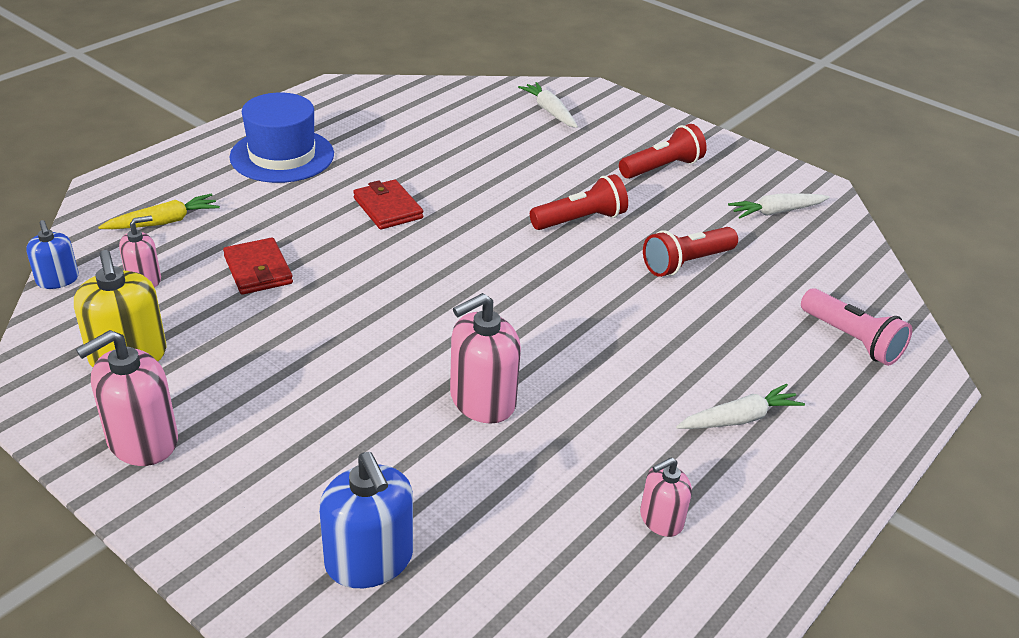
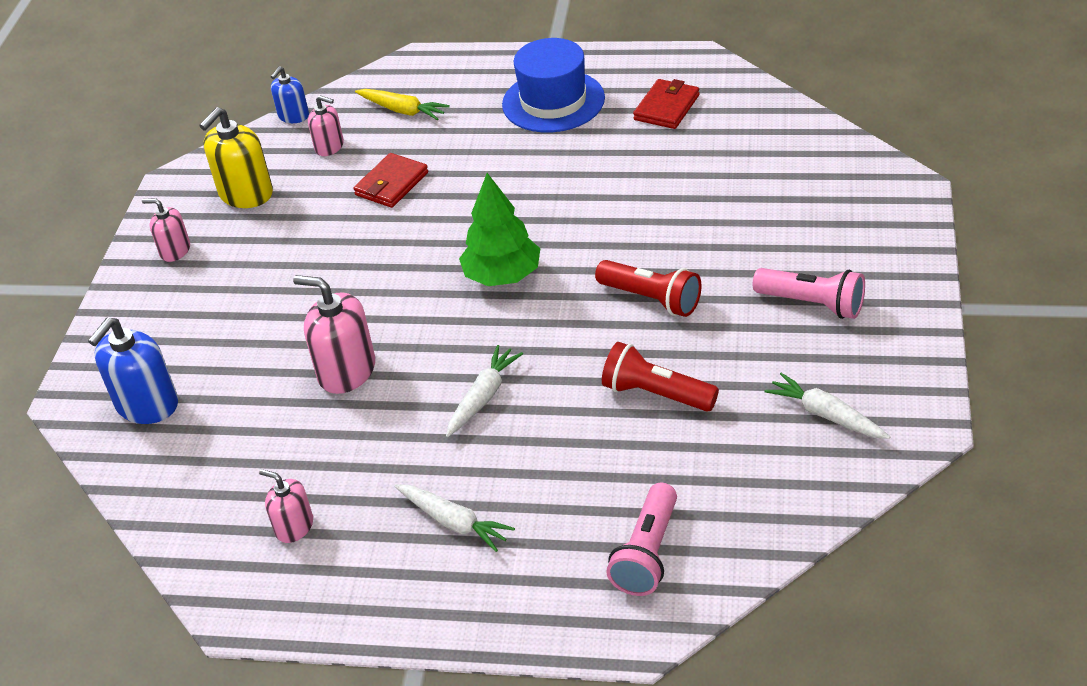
camera: 65 degrees right, 5 degrees up
pink soap dispenser [76,330,178,466] -> pink soap dispenser [142,198,190,262], size x0.59
red wallet [353,179,423,230] -> red wallet moved to [633,79,700,129]
white carrot [518,82,578,128] -> white carrot moved to [446,345,523,437]
red flashlight [619,124,707,179] -> pink flashlight [753,268,865,319]
none -> green tree [459,173,540,286]

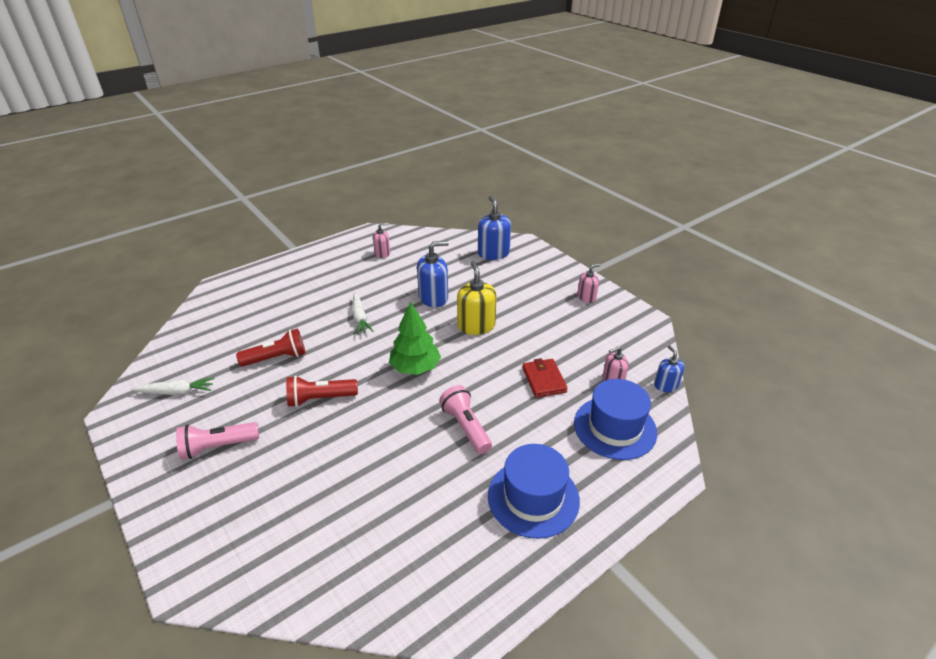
camera: 130 degrees right, 5 degrees down
yellow soap dispenser [199,107,273,208] -> yellow soap dispenser moved to [457,261,497,335]
pink soap dispenser [293,275,375,394] -> blue soap dispenser [417,241,449,307]
yellow carrot [355,89,450,120] -> blue hat [574,379,657,460]
white carrot [395,484,515,552] -> none
pink flashlight [606,483,677,596] -> pink flashlight moved to [439,385,492,454]
red wallet [633,79,700,129] -> none

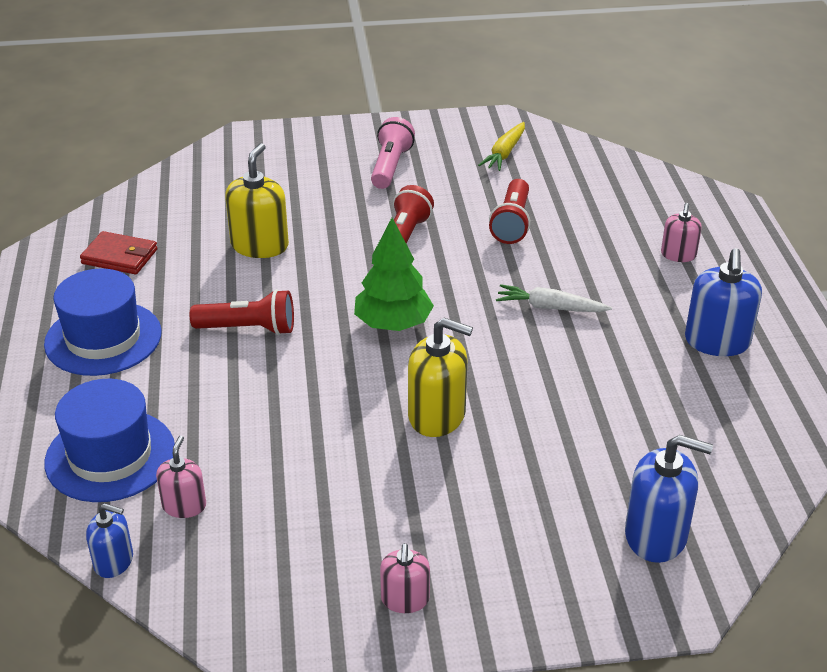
camera: 120 degrees right, 0 degrees up
white carrot [131,378,215,395] -> yellow carrot [478,122,525,171]
pink soap dispenser [373,223,390,258] -> pink soap dispenser moved to [661,203,702,262]
blue soap dispenser [417,241,449,307] -> blue soap dispenser moved to [685,248,762,356]
pink flashlight [439,385,492,454] -> red flashlight [190,289,294,335]
red wallet [522,358,568,398] -> red wallet moved to [80,231,158,274]
none -> yellow soap dispenser [225,143,289,258]

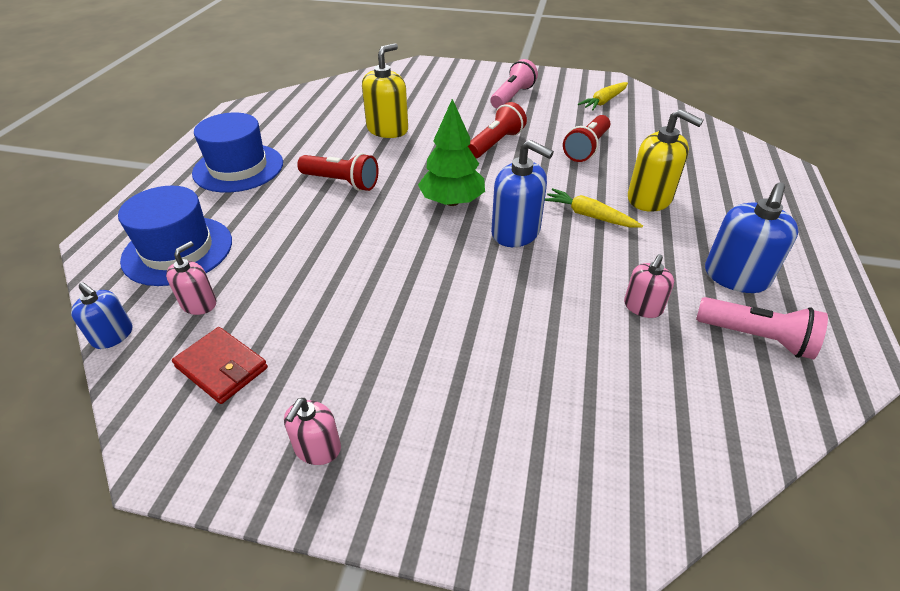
camera: 20 degrees right, 5 degrees up
red wallet [80,231,158,274] -> red wallet moved to [172,327,268,404]
yellow soap dispenser [408,318,473,437] -> yellow soap dispenser moved to [628,109,704,212]
white carrot [496,284,612,312] -> yellow carrot [545,188,643,228]
blue soap dispenser [625,435,713,563] -> blue soap dispenser moved to [491,140,554,247]
pink soap dispenser [661,203,702,262] -> pink soap dispenser moved to [624,254,674,318]
none -> pink flashlight [696,297,828,359]

